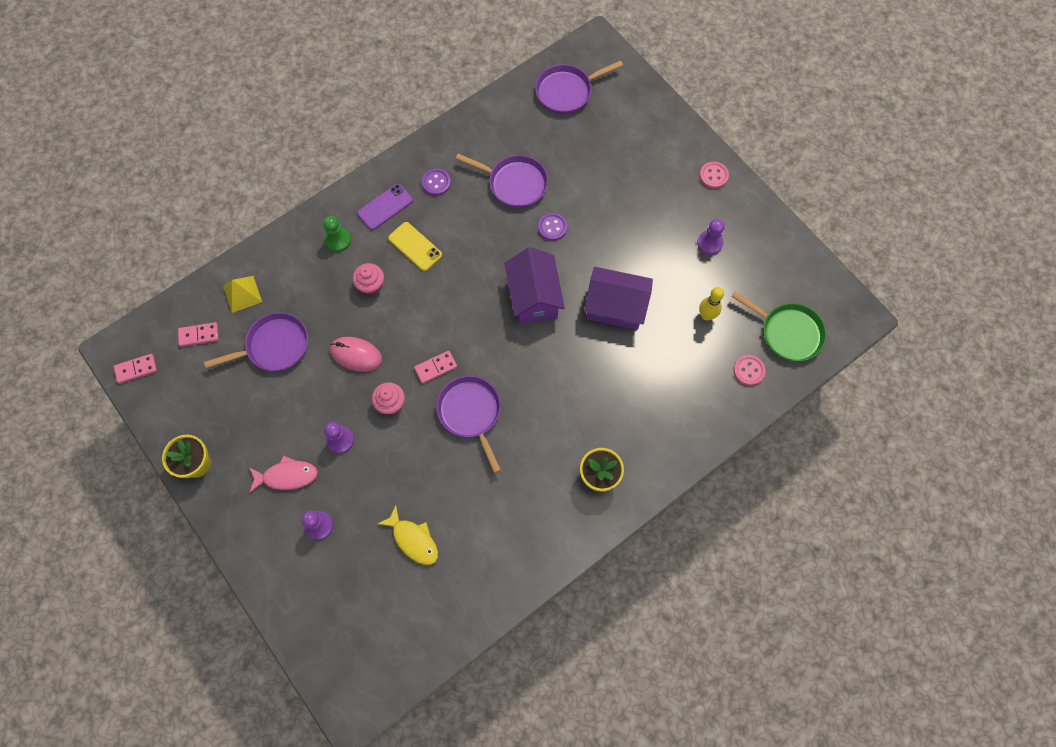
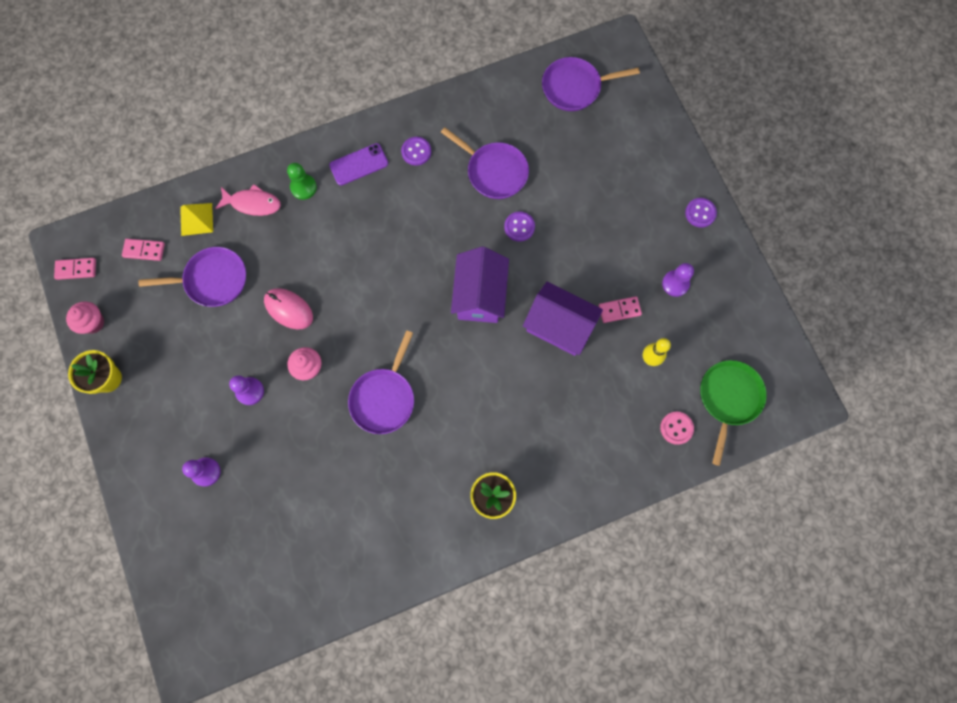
camera: 15 degrees right, 5 degrees up
pink fish [249,456,318,493] -> pink fish moved to [215,184,281,216]
pink cupcake [352,263,384,295] -> pink cupcake moved to [66,302,104,334]
yellow fish [378,505,438,565] -> none
yellow phone [388,222,442,271] -> none
pink domino [414,351,457,384] -> pink domino moved to [599,296,642,323]
purple pan [436,376,501,473] -> purple pan turned 150 degrees counterclockwise [348,330,414,434]
pink button [699,162,729,189] -> purple button [685,198,717,228]
green pan [731,292,826,361] -> green pan turned 120 degrees counterclockwise [700,360,767,466]

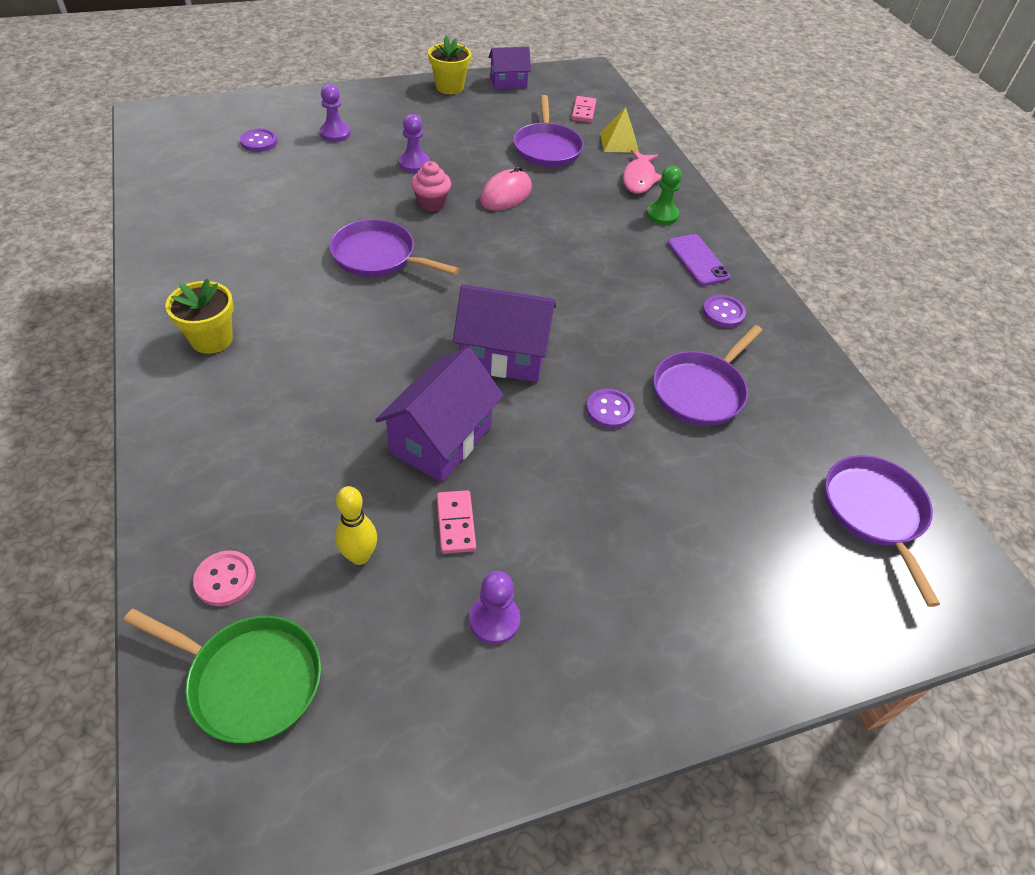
camera: 90 degrees right, 25 degrees down
pink domino [54,258,96,280] -> none
pink cupcake [66,302,104,334] -> purple house [488,47,531,89]
purple button [685,198,717,228] -> purple button moved to [240,128,278,152]

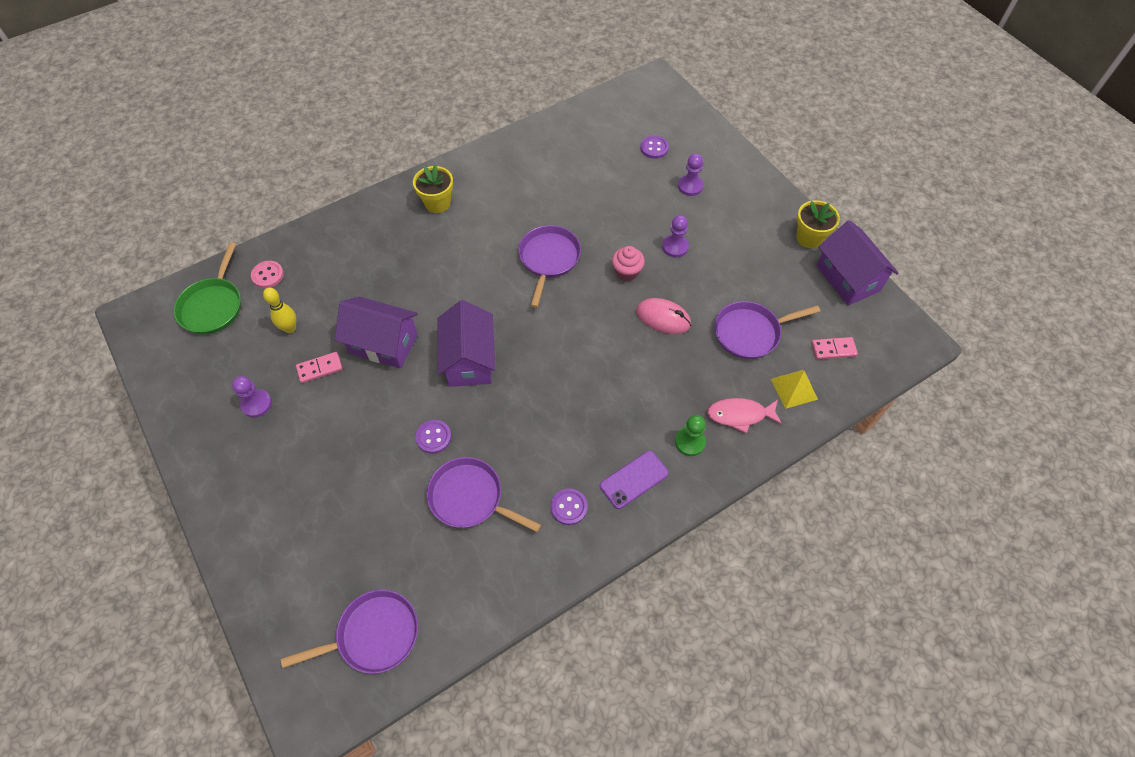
camera: 80 degrees right, 10 degrees up
purple house [488,47,531,89] -> purple house [817,220,898,305], size x1.63

